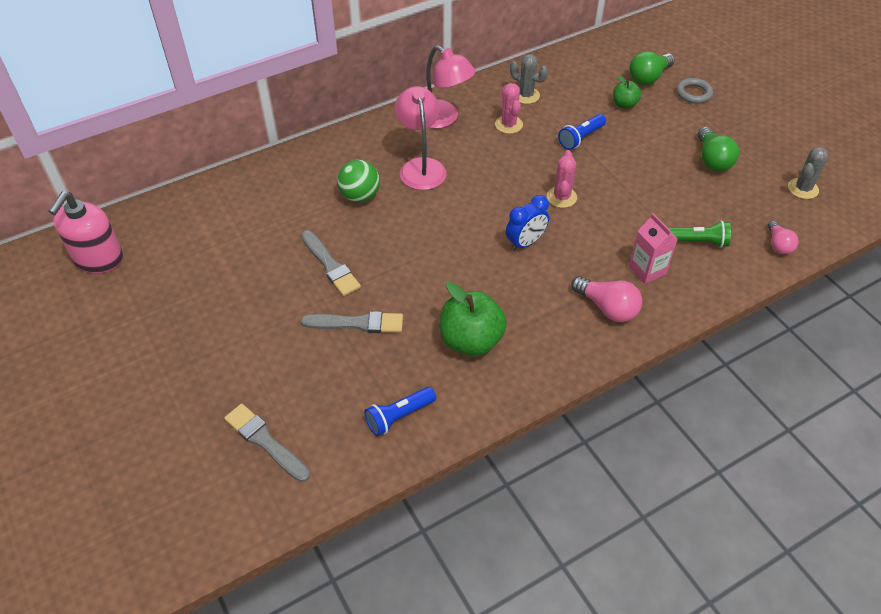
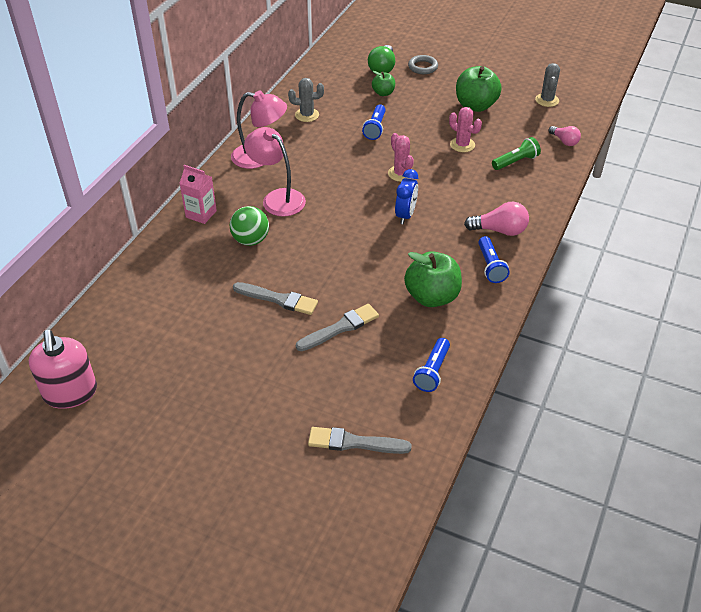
camera: 35 degrees left, 5 degrees down
pink cactus [495,83,523,134] -> pink cactus moved to [449,107,482,152]
pink carton [629,213,678,284] -> pink carton moved to [179,165,217,224]
green light bulb [698,126,739,172] -> green apple [456,66,502,112]
none -> blue flashlight [478,236,510,283]

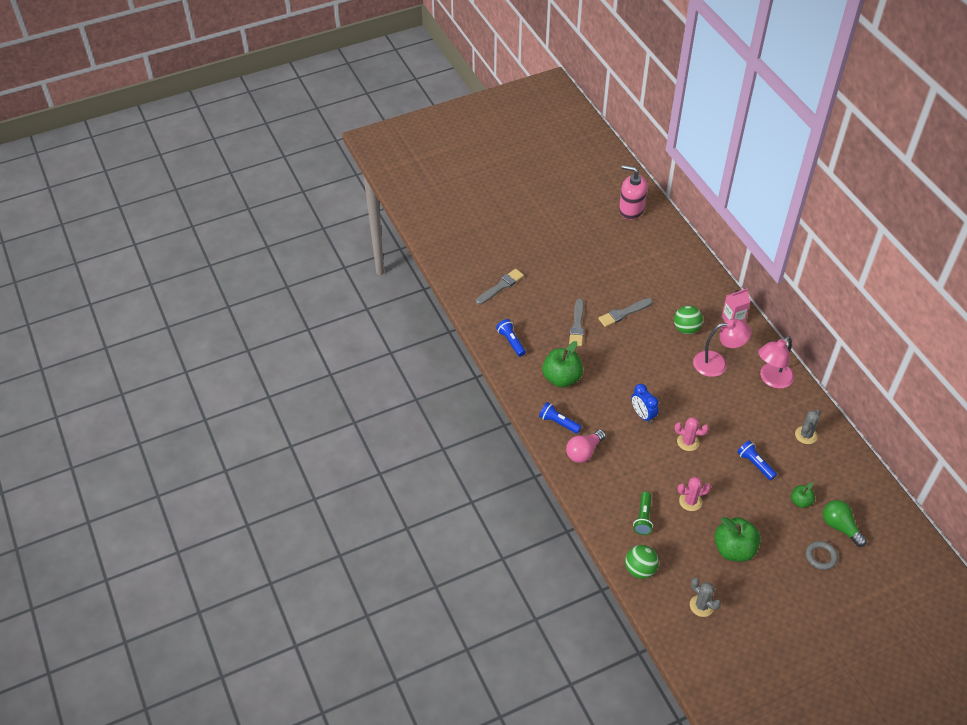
camera: 130 degrees right, 5 degrees up
pink light bulb [549,126,581,146] -> green ball [625,545,659,579]

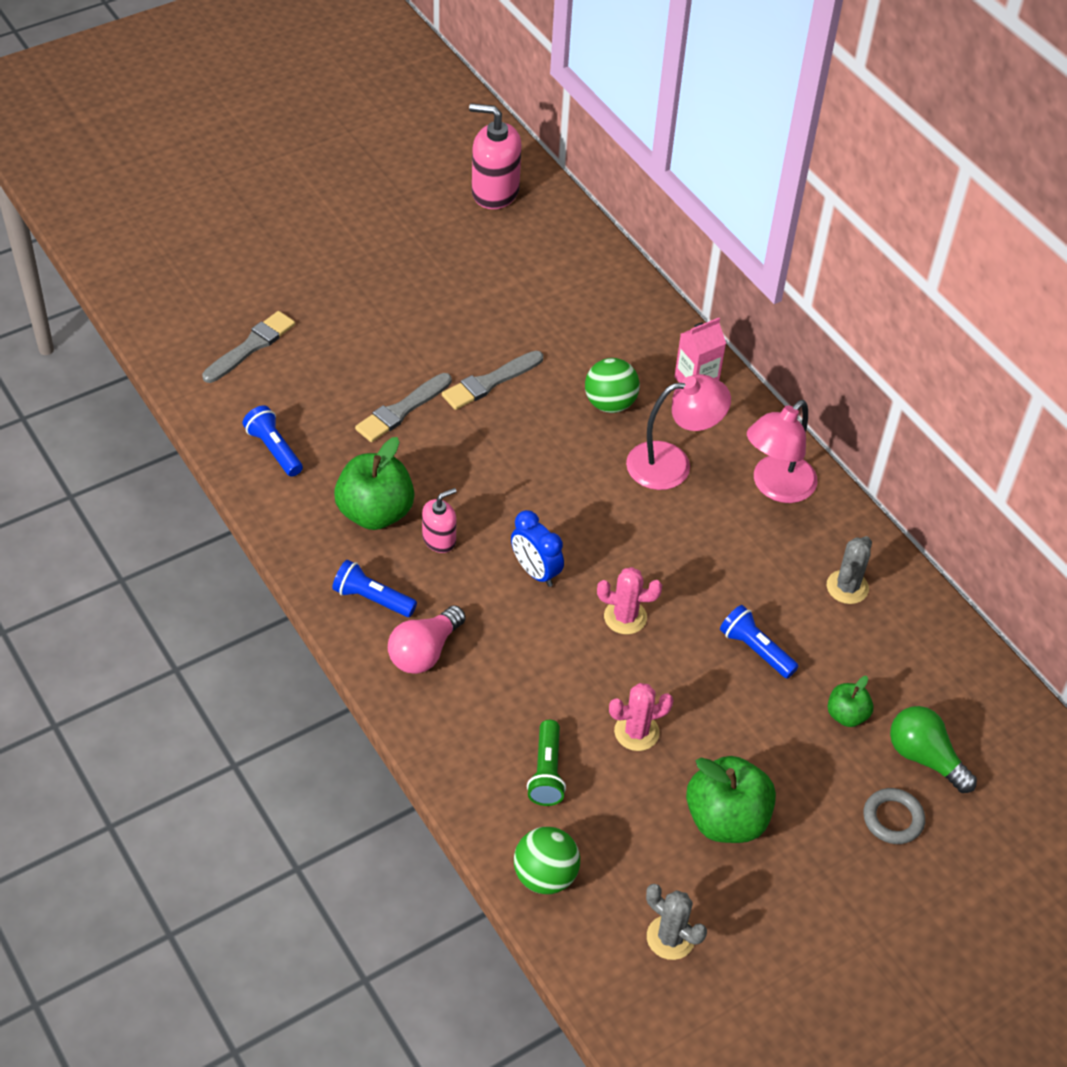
camera: 10 degrees left, 0 degrees up
grey brush [569,299,584,346] -> grey brush turned 45 degrees clockwise [355,373,452,442]
none -> pink soap dispenser [422,488,457,553]

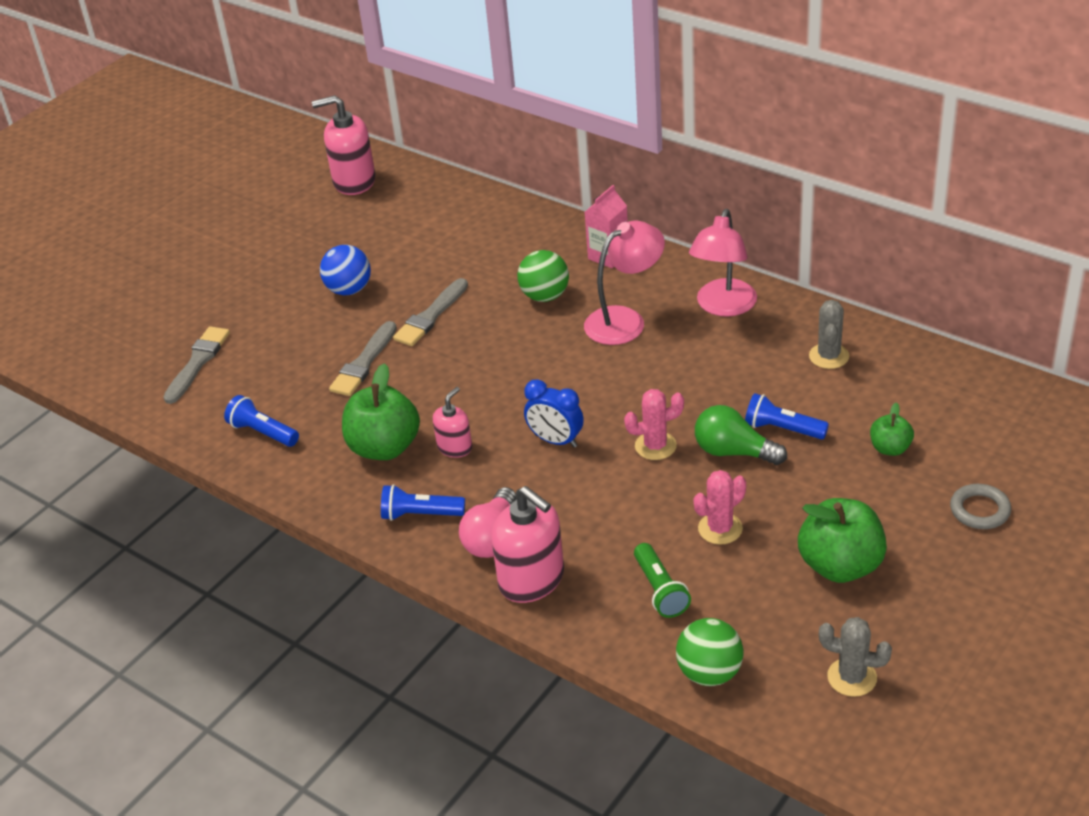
camera: 15 degrees left, 10 degrees down
green light bulb [890,706,977,793] -> green light bulb moved to [695,405,787,465]
none -> blue ball [320,245,371,295]
none -> pink soap dispenser [491,486,564,603]

